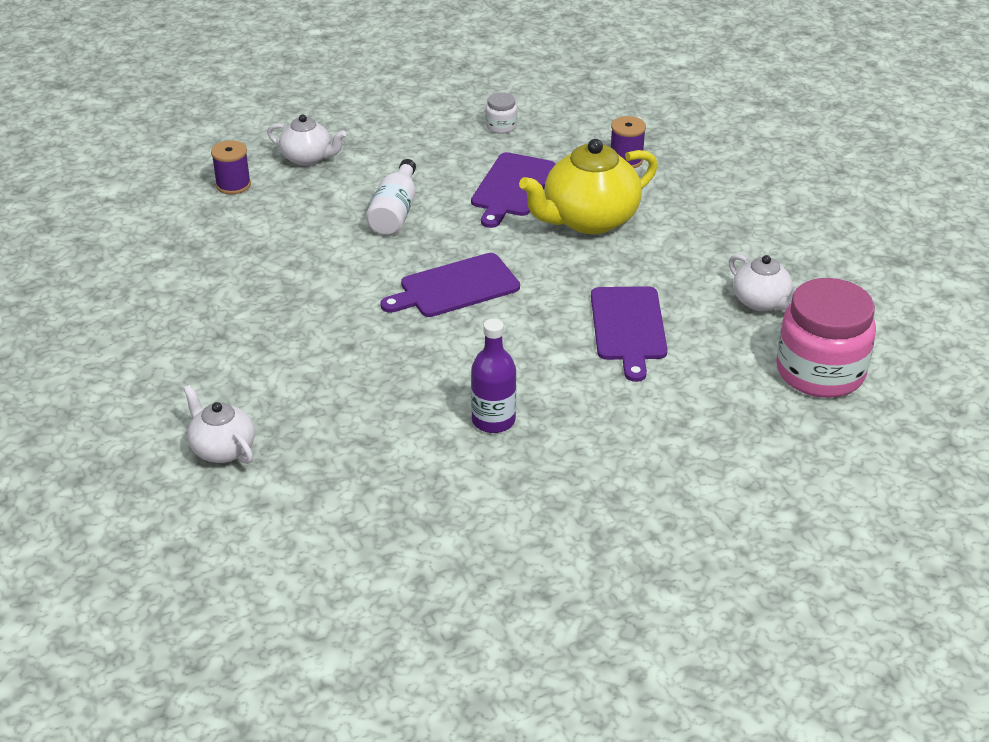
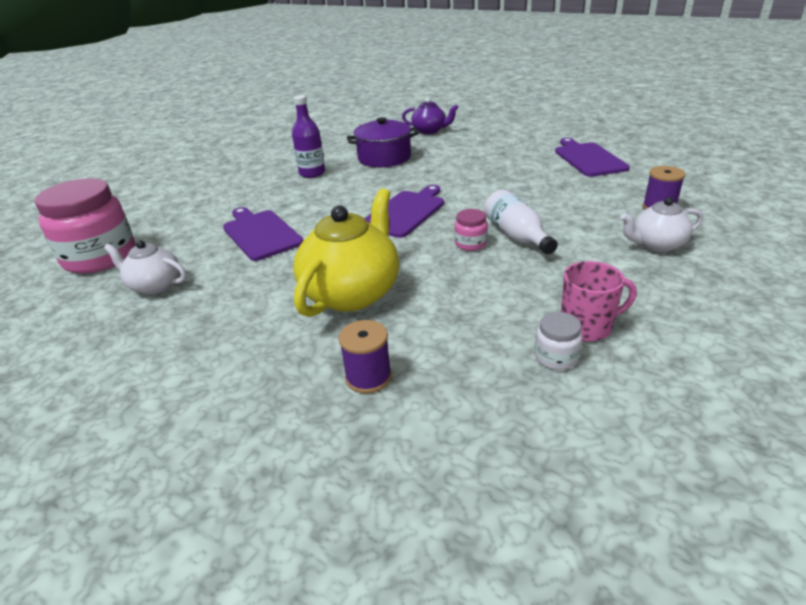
camera: 150 degrees right, 5 degrees down
white teapot [183,385,255,464] -> purple teapot [402,98,458,134]
purple cutting board [471,152,556,228] -> purple cutting board moved to [555,138,630,177]
none -> purple pot [347,117,419,167]
none -> pink jar [455,209,488,251]
none -> pink mug [561,261,637,342]

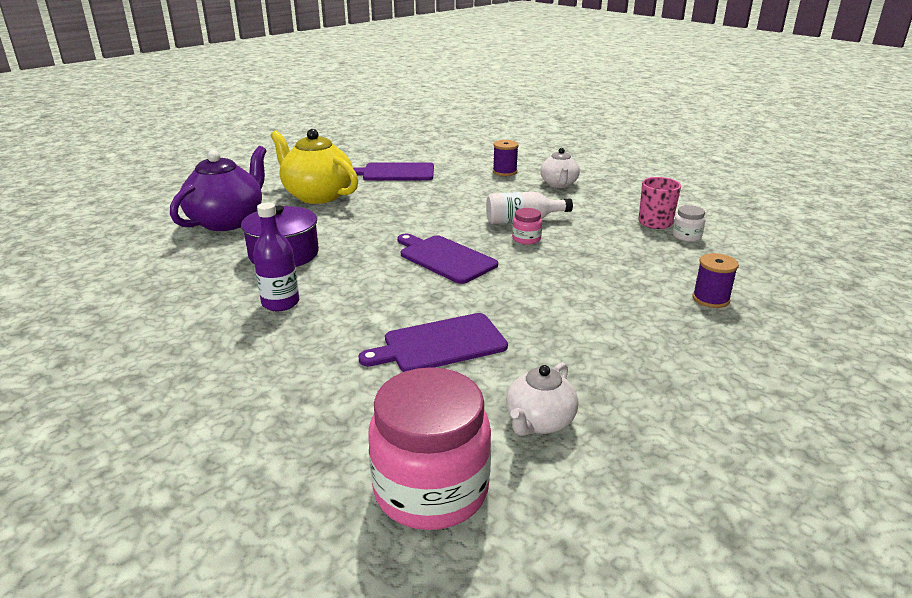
camera: 80 degrees left, 5 degrees down
yellow teapot [293,188,399,317] -> yellow teapot moved to [270,129,358,204]
purple teapot [402,98,458,134] -> purple teapot [170,146,267,231], size x1.76

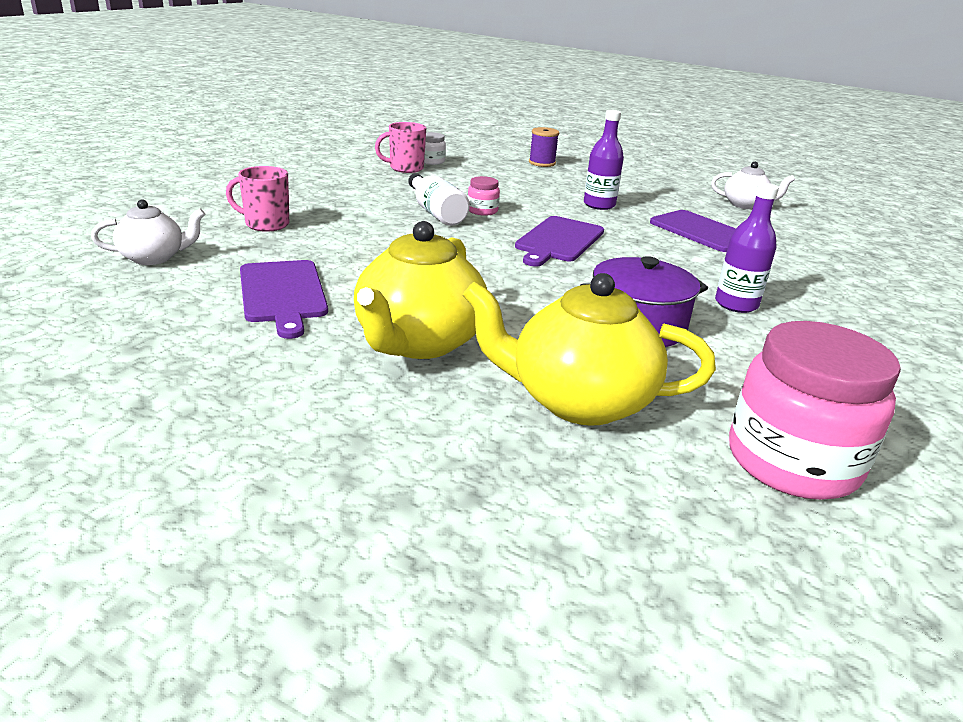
camera: 110 degrees left, 0 degrees up
purple teapot [170,146,267,231] -> yellow teapot [463,273,716,426]
pink jar [368,367,491,530] -> pink jar moved to [729,321,901,500]
purple spool [493,140,519,176] -> pink mug [226,166,289,232]
white teapot [540,148,580,188] -> white teapot moved to [91,199,205,265]
none -> purple bottle [584,110,624,210]

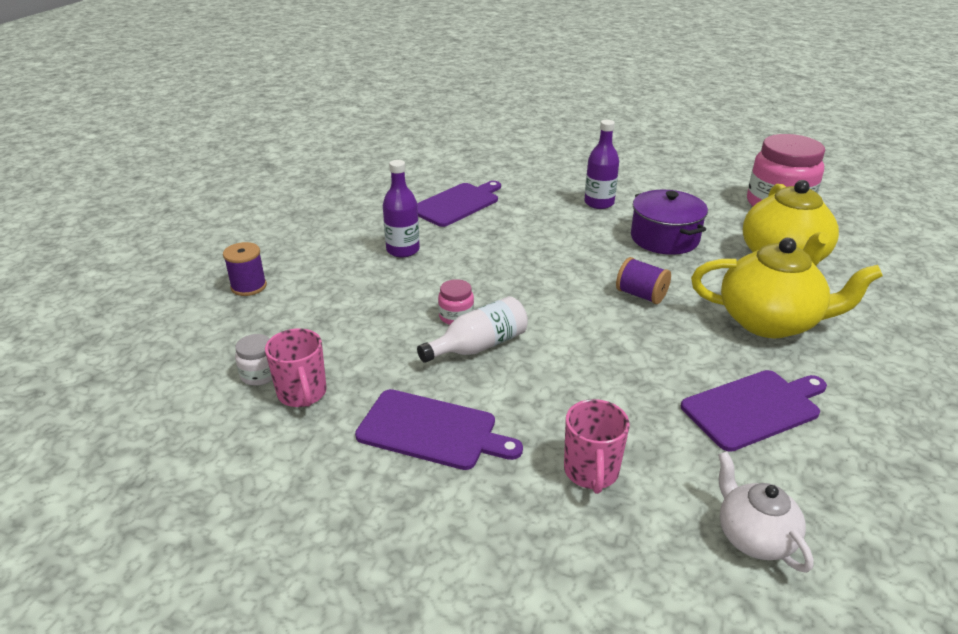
camera: 95 degrees left, 5 degrees up
purple cutting board [515,216,604,267] -> purple cutting board moved to [355,389,523,470]
white teapot [711,162,795,209] -> none
none -> purple spool [616,257,671,304]

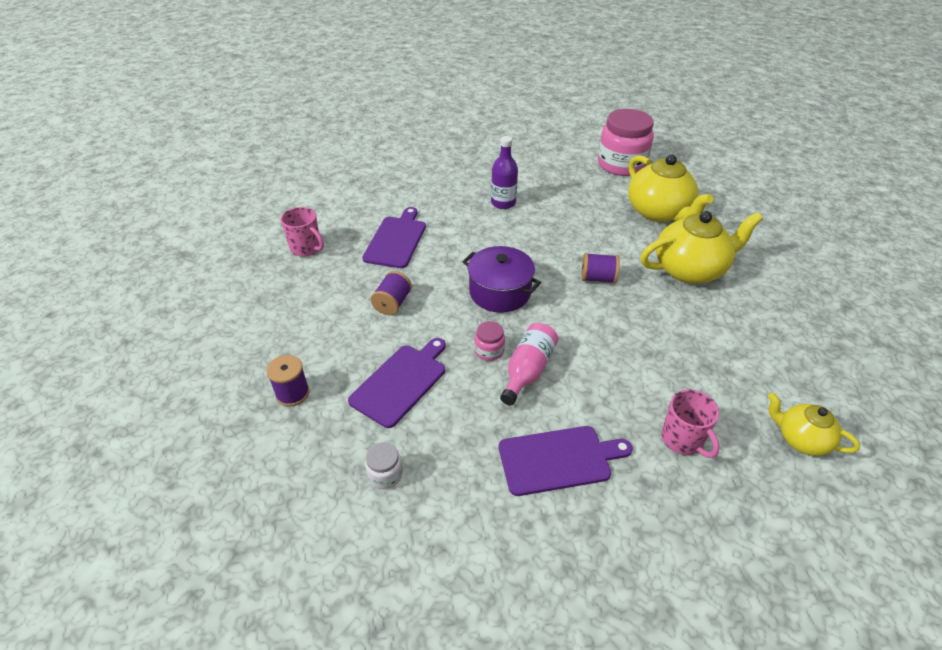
camera: 30 degrees left, 10 degrees up
pink mug [265,328,327,407] -> pink mug moved to [281,207,324,257]
purple bottle [383,160,420,257] -> purple spool [370,271,412,315]
white bottle [417,296,528,363] -> pink bottle [500,323,558,405]
purple pot [631,190,708,255] -> purple pot moved to [462,246,541,313]
purple cutting board [681,370,827,452] -> purple cutting board moved to [348,338,446,428]
white teapot [718,451,814,573] -> yellow teapot [768,393,860,456]

